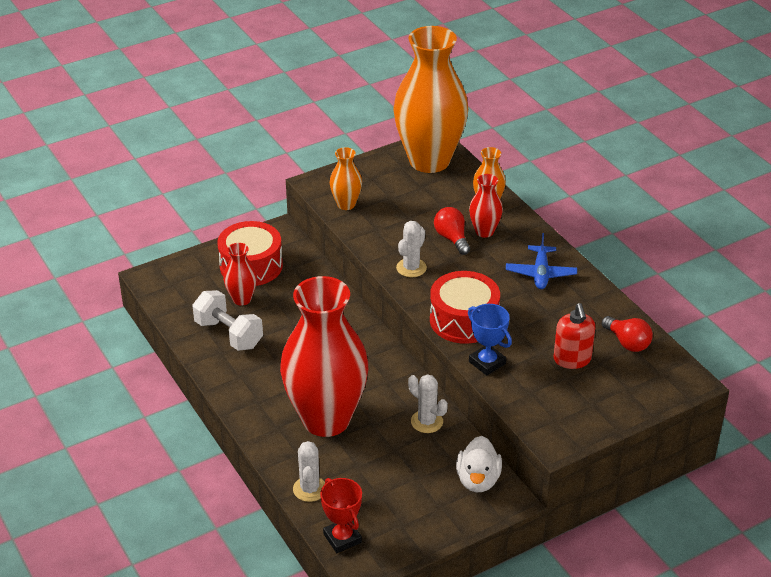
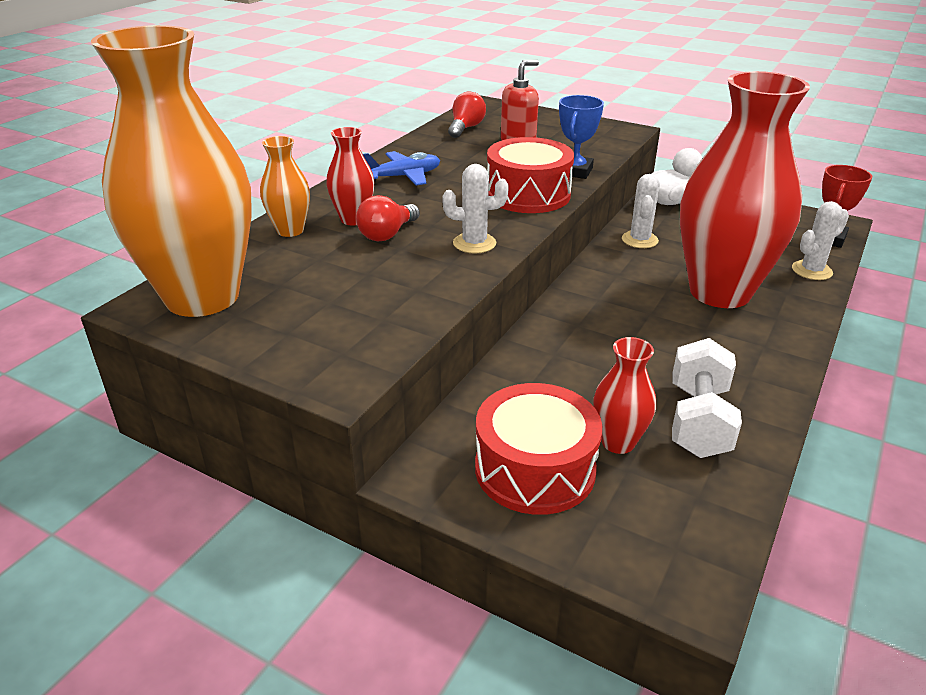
camera: 120 degrees left, 5 degrees down
orange vase [330,147,362,210] -> none

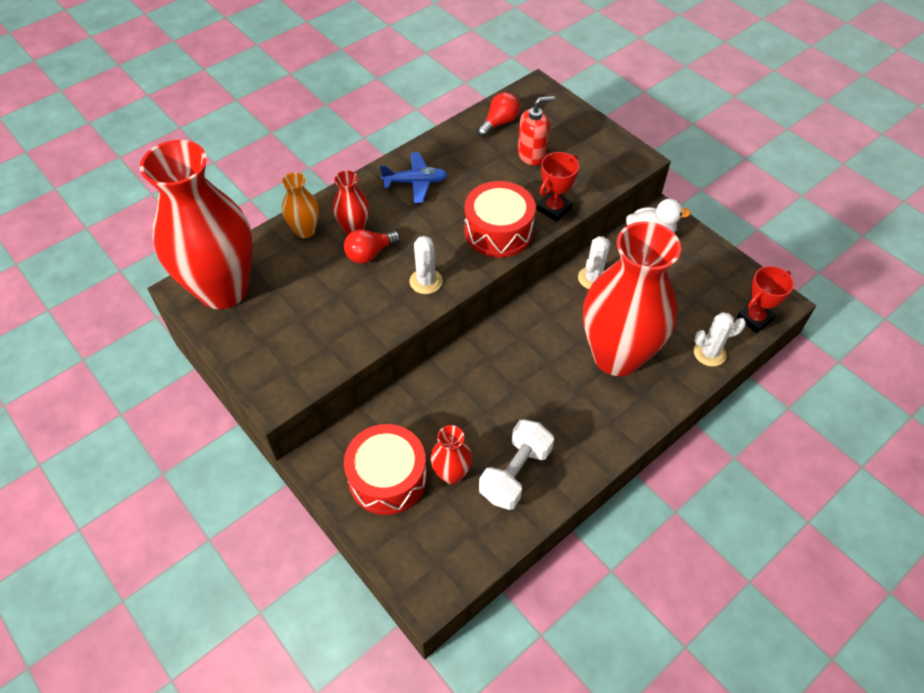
camera: 20 degrees right, 20 degrees up
orange vase [91,25,252,317] -> red vase [140,140,253,309]
white cactus [442,164,509,254] -> white cactus turned 75 degrees clockwise [410,236,443,294]
blue trophy [559,95,604,179] -> red trophy [537,152,579,222]

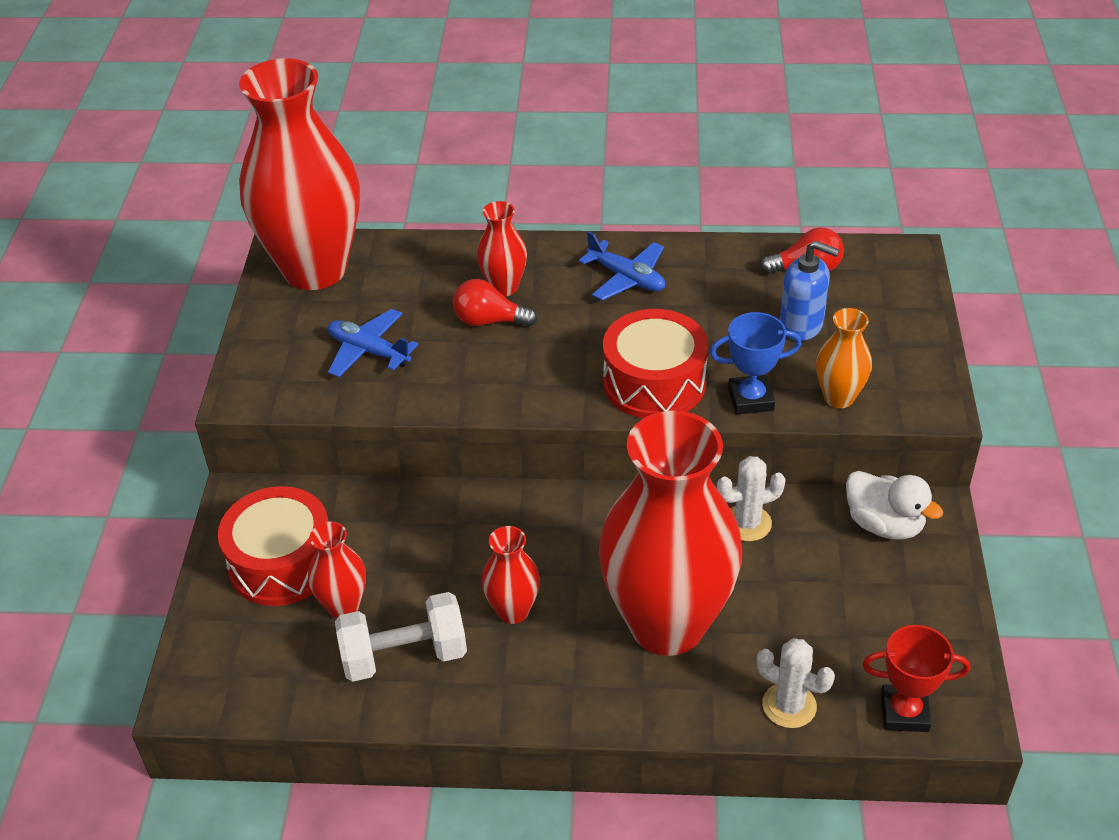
camera: 45 degrees right, 10 degrees down
orange vase [282,172,319,238] -> orange vase moved to [816,308,872,408]
white cactus [410,236,443,294] -> none
red soap dispenser [518,96,555,165] -> blue soap dispenser [780,241,839,341]
red trophy [537,152,579,222] -> blue trophy [710,312,802,414]
none -> blue plane [328,309,418,377]
none -> red vase [482,526,540,624]

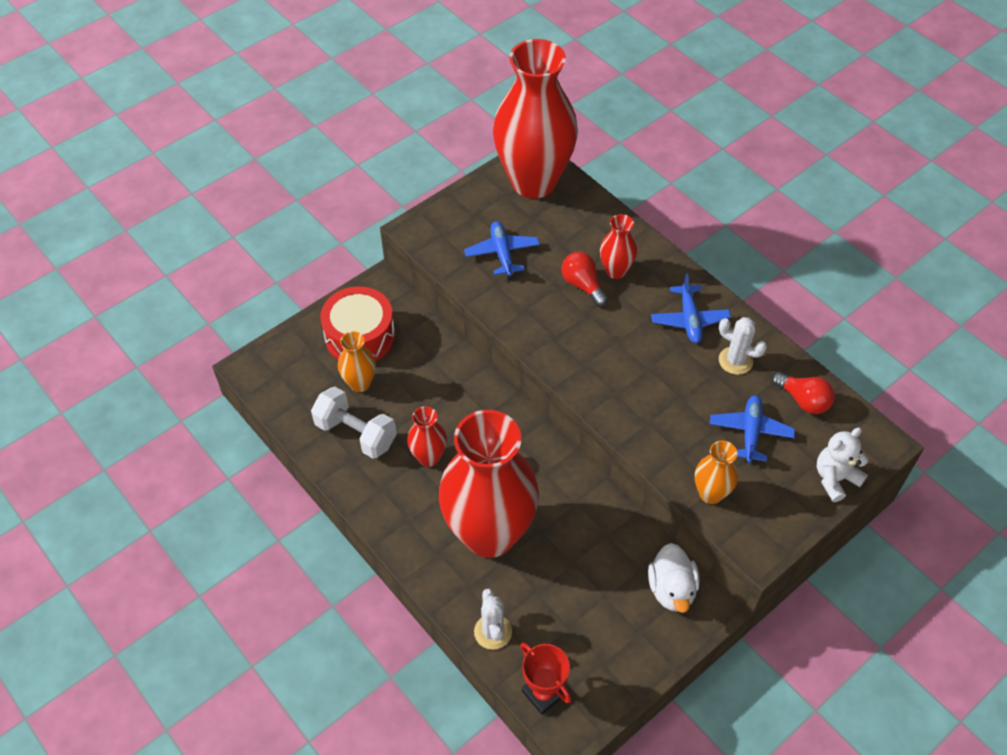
camera: 45 degrees right, 10 degrees up
red vase [308,521,366,618] -> orange vase [338,331,376,392]
red drum [603,309,708,418] -> none
blue trophy [710,312,802,414] -> none
white cactus [717,456,786,541] -> white cactus moved to [719,317,767,375]
blue soap dispenser [780,241,839,341] -> blue plane [710,395,795,463]
none -> white teddy bear [817,427,869,502]

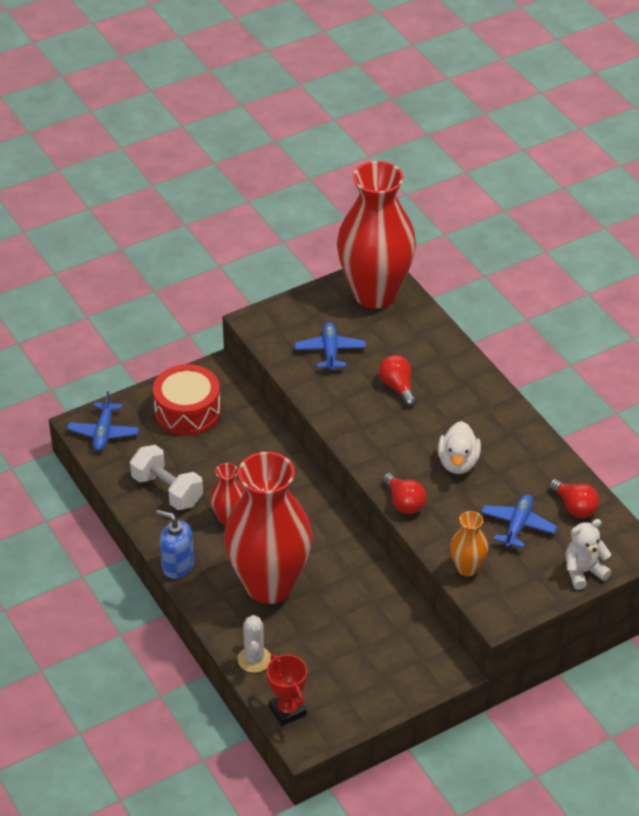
camera: 10 degrees right, 10 degrees down
orange vase [338,331,376,392] -> none
red vase [600,214,637,279] -> none
white duck [648,543,700,613] -> white duck moved to [438,421,481,474]
blue plane [651,273,731,343] -> blue plane moved to [67,391,139,451]
white cactus [719,317,767,375] -> none
none -> blue soap dispenser [156,510,194,579]
none -> red light bulb [382,473,426,514]

